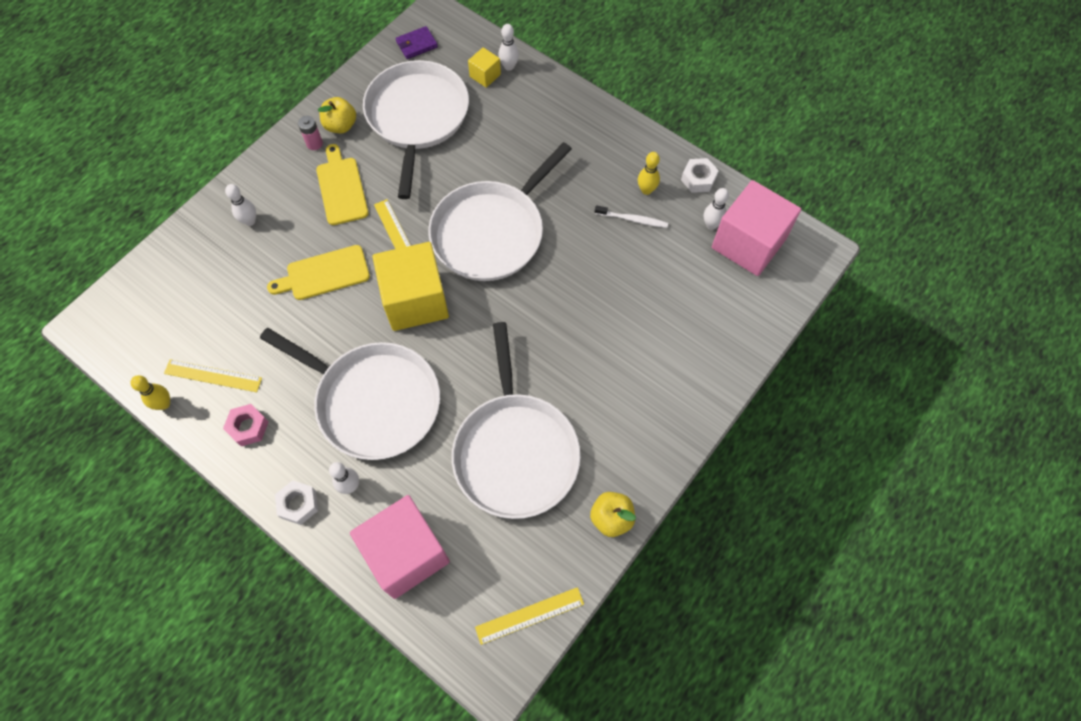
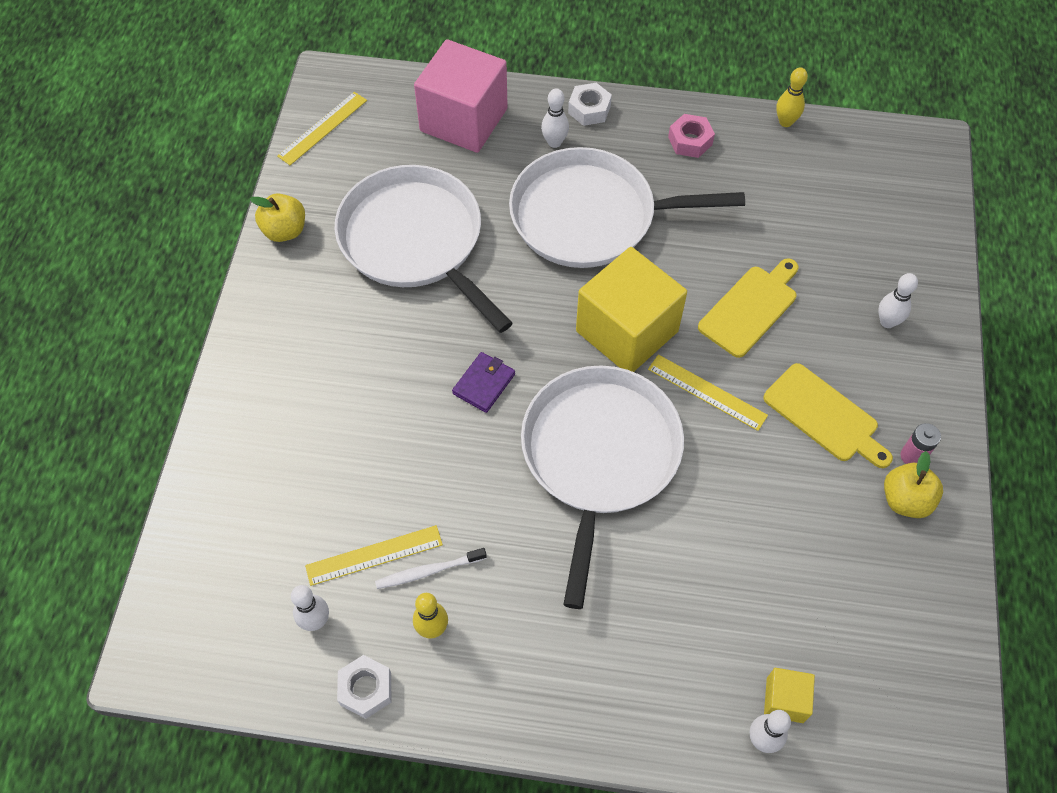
camera: 150 degrees right, 5 degrees down
yellow ruler [164,359,262,392] -> yellow ruler moved to [305,525,443,586]
white pan [363,60,469,199] -> none
purple wallet [396,26,438,59] -> purple wallet moved to [452,352,515,413]
pink cube [712,180,801,276] -> none

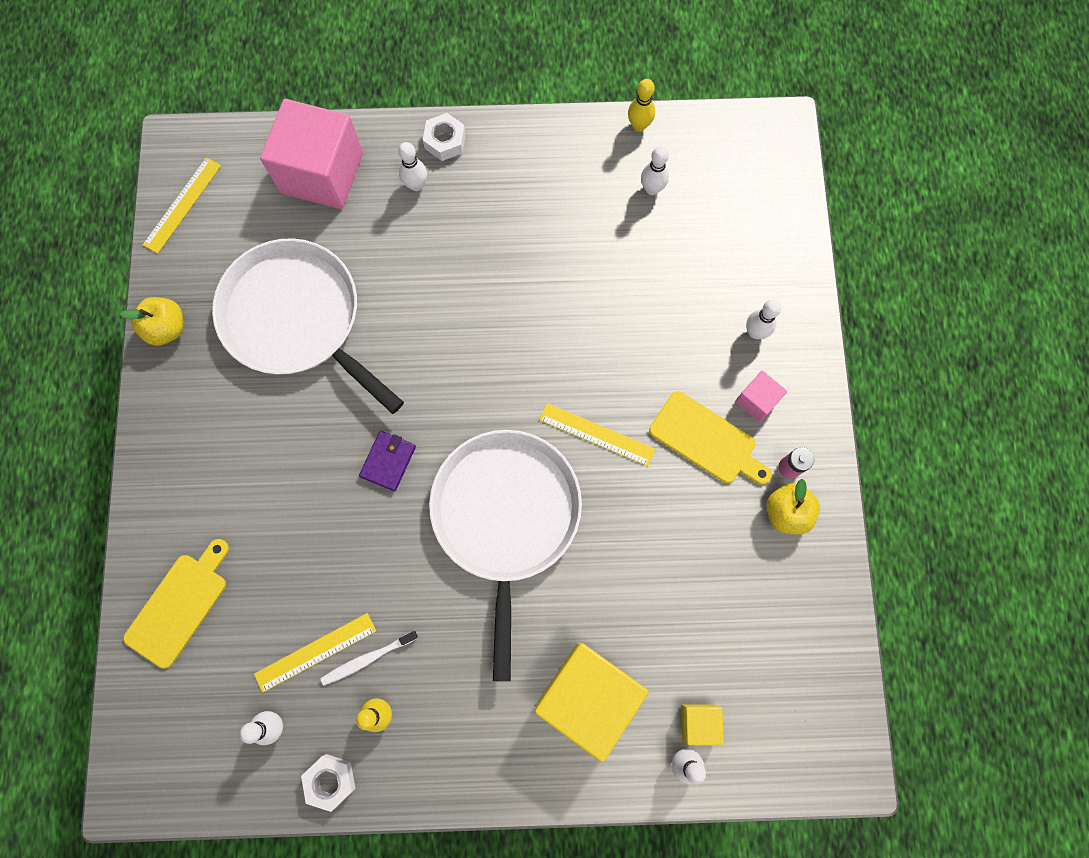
camera: 10 degrees left, 15 degrees up
white pan [509,147,745,268] -> none
yellow cube [576,247,687,372] -> yellow cube moved to [535,643,649,762]
pink nut [668,114,715,158] -> none
yellow cutting board [698,258,798,358] -> yellow cutting board moved to [123,539,229,668]
none -> white bowling pin [641,146,669,195]
none -> pink cube [735,370,787,422]

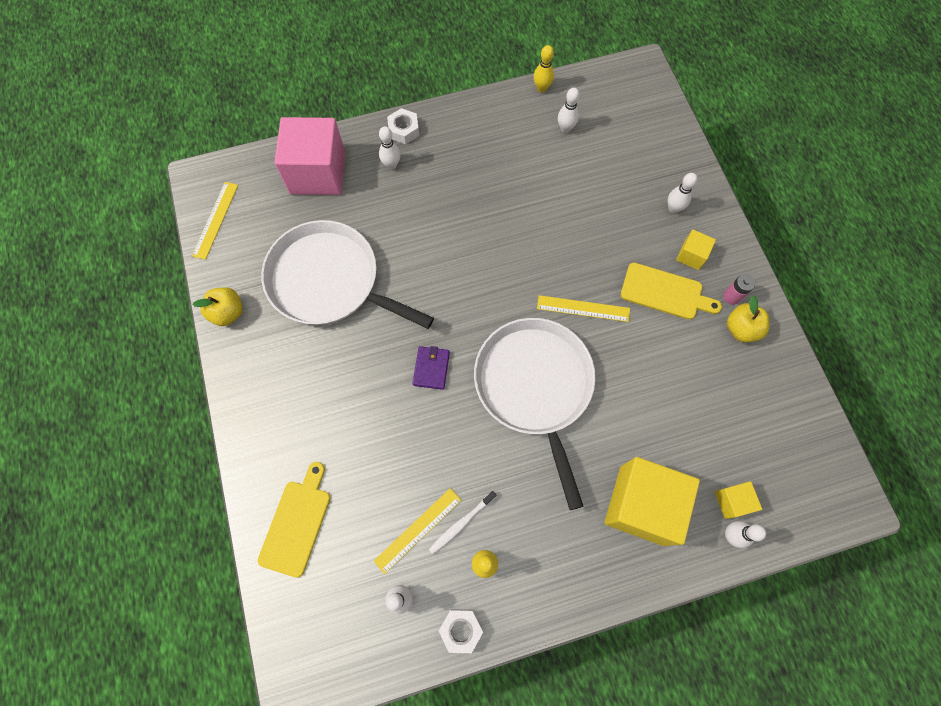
camera: 15 degrees left, 5 degrees down
pink cube [735,370,787,422] -> yellow cube [676,230,716,270]

